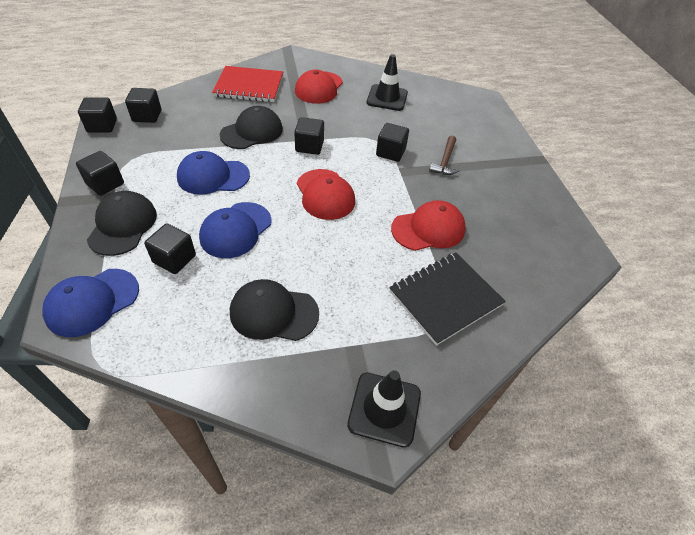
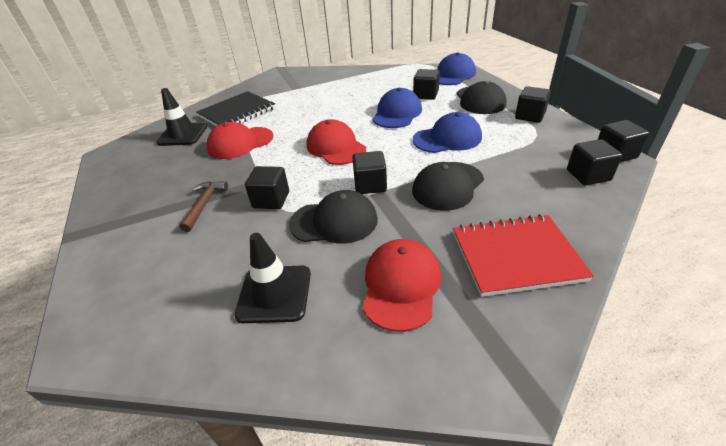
camera: 175 degrees right, 10 degrees down
black cap [230,279,319,341] -> black cap moved to [289,190,378,244]
black traffic cone [347,370,421,448] -> black traffic cone moved to [156,88,207,146]

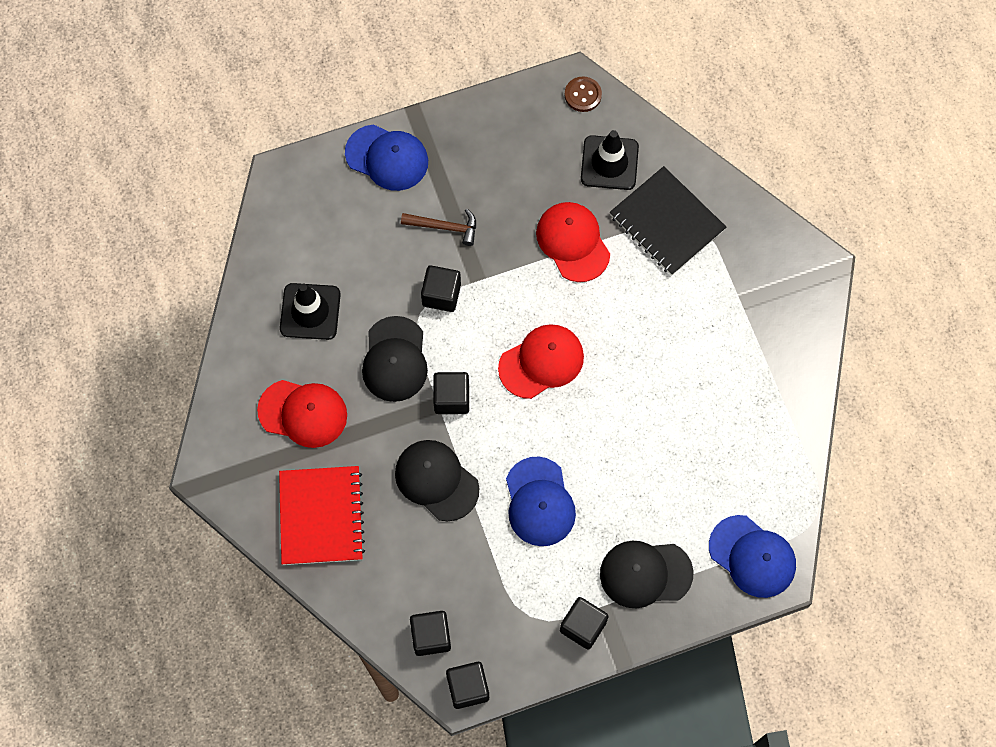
camera: 90 degrees right, 30 degrees up
blue cap [372,88,422,128] -> blue cap moved to [345,124,428,191]
black cube [413,69,440,100] -> none
none -> brown button [565,76,602,112]

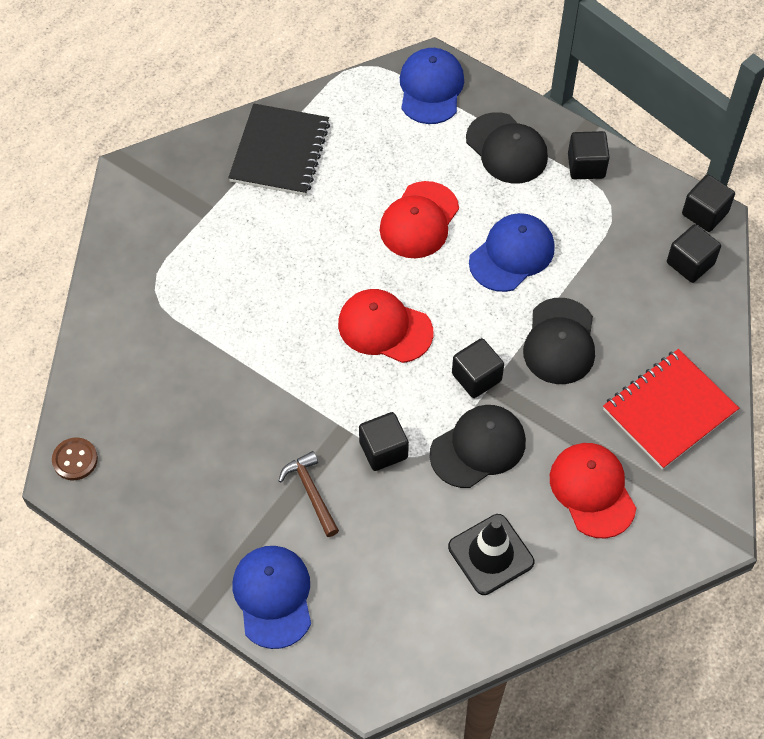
camera: 125 degrees left, 10 degrees down
red cap [536,202,610,282] -> red cap moved to [380,181,459,258]
black traffic cone [581,130,639,190] -> none
black notebook [610,166,726,276] -> black notebook moved to [228,103,330,196]

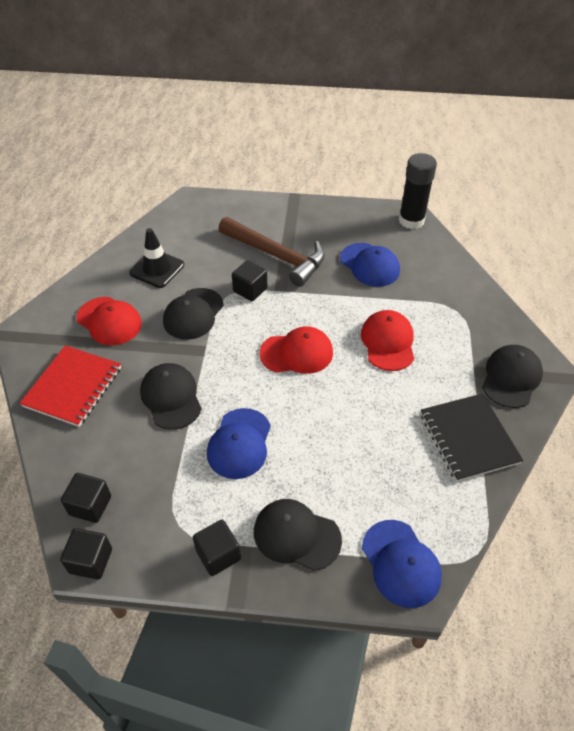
camera: 150 degrees right, 10 degrees down
brown button [52,437,98,480] -> black glue stick [399,153,437,229]
blue cap [233,546,311,649] -> blue cap moved to [340,243,400,287]
brown hammer [279,451,339,537] -> brown hammer [218,217,325,287], size x2.05
red cap [380,181,459,258] -> red cap moved to [361,310,414,371]
black cube [452,338,504,398] -> none
none -> black cap [482,345,543,408]

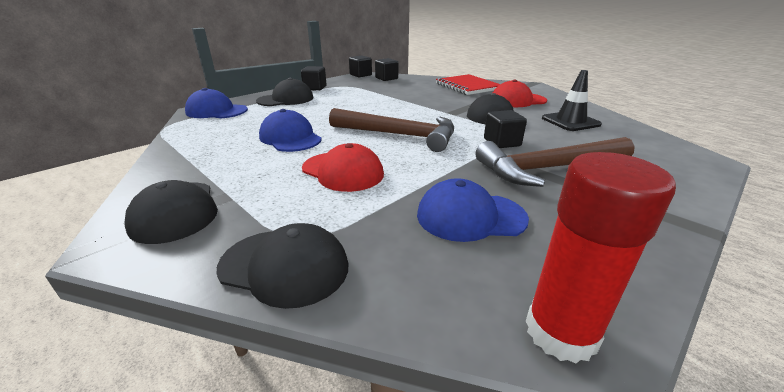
camera: 130 degrees right, 20 degrees down
black cap [140,363,202,430] -> black cap moved to [217,223,348,309]
blue cap [207,408,271,479] -> blue cap moved to [259,109,322,152]
red cap [260,326,333,374] -> brown hammer [329,108,454,152]
black glue stick [399,153,437,229] -> red glue stick [525,152,676,364]
black notebook [421,393,523,482] -> none

